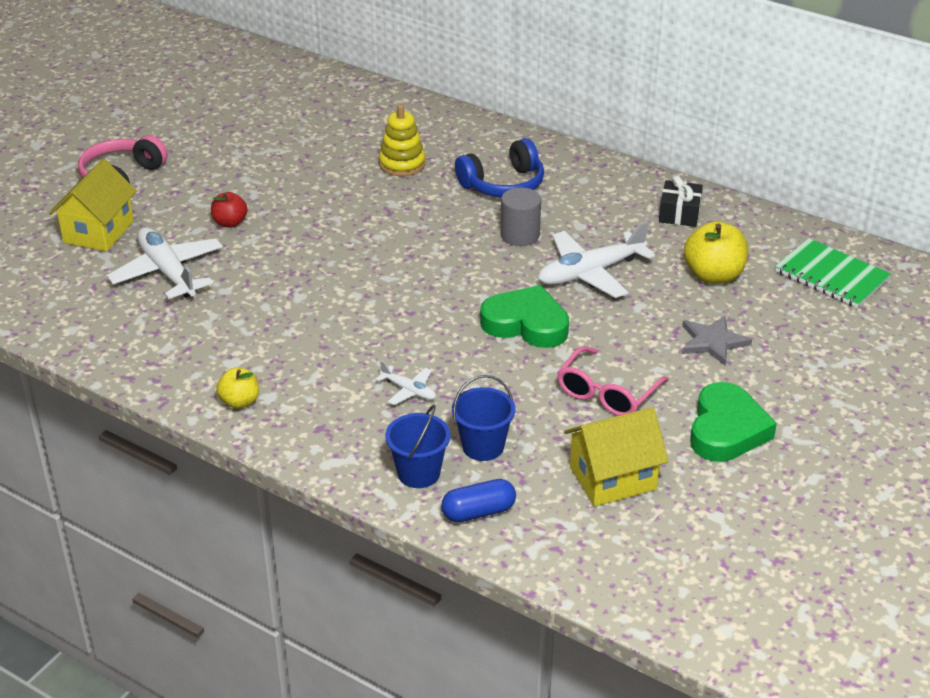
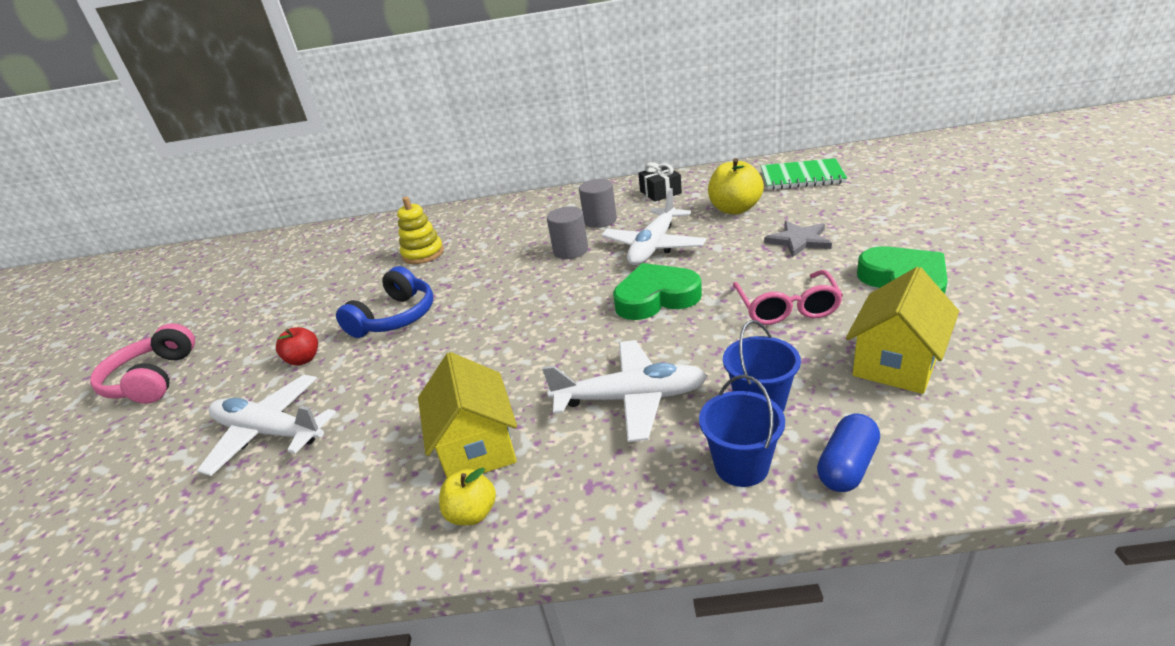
camera: 30 degrees left, 5 degrees down
yellow house [49,159,137,252] -> yellow house moved to [418,352,517,478]
white plane [375,361,436,405] -> white plane [542,340,707,442], size x2.05
blue headphones [455,138,544,197] -> blue headphones moved to [336,266,433,338]
none -> grey cylinder [579,179,617,228]

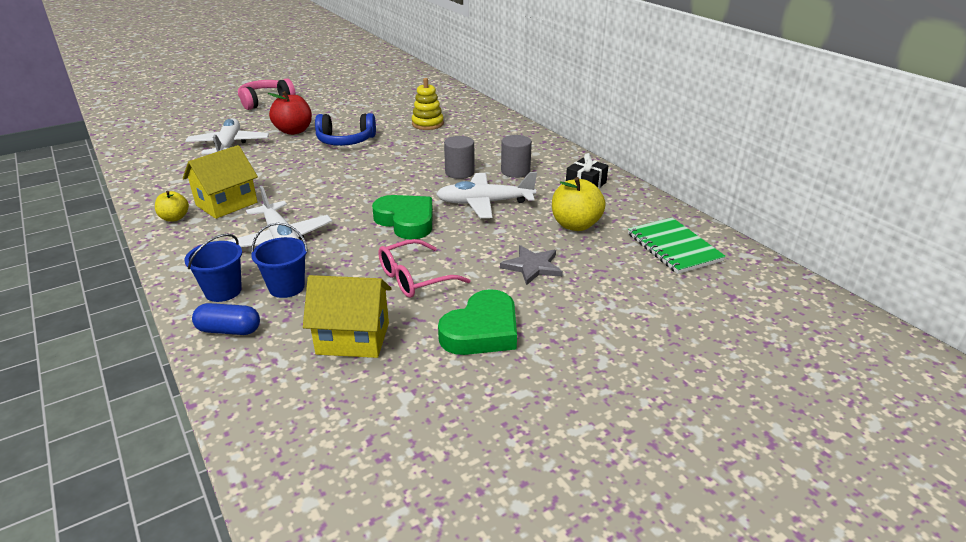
camera: 55 degrees right, 0 degrees up
red apple [276,327,318,366] -> red apple [268,91,312,135], size x1.68

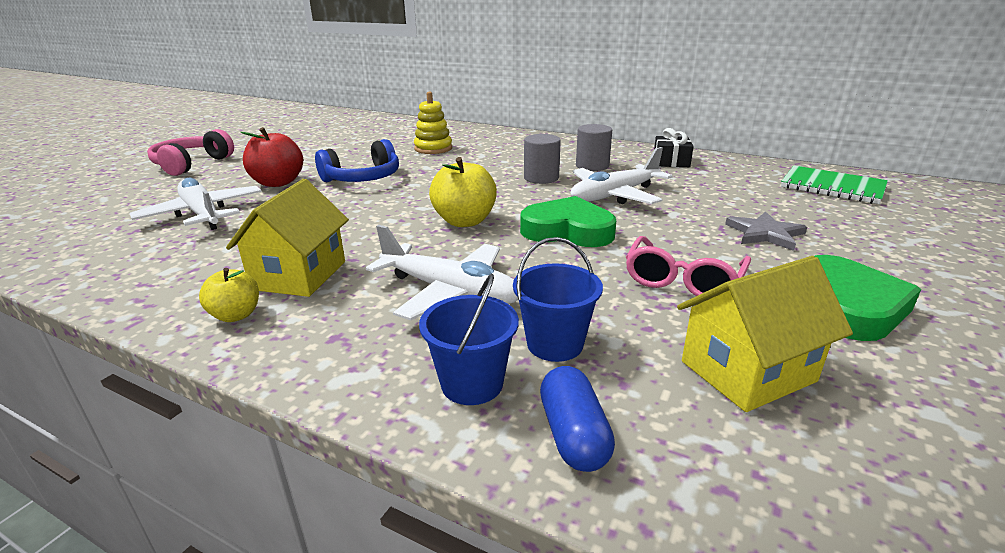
camera: 30 degrees left, 5 degrees down
blue capsule [192,303,260,335] -> blue capsule turned 75 degrees counterclockwise [540,366,615,472]
yellow apple [552,177,606,231] -> yellow apple moved to [429,157,497,227]

